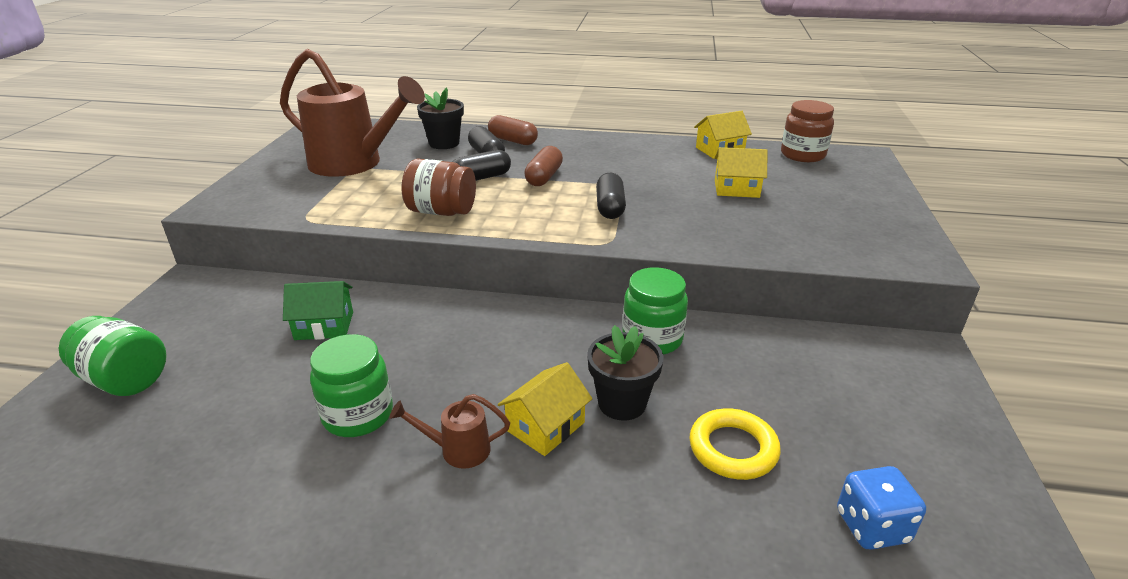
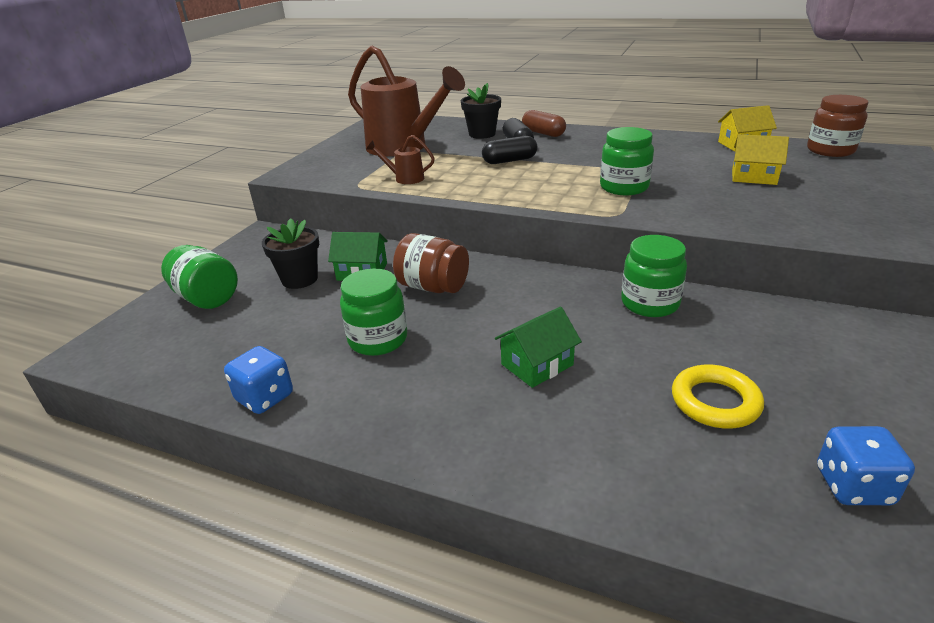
camera: 15 degrees right, 0 degrees up
brown watering can [390,394,510,469] -> brown watering can moved to [366,135,435,184]
brown jar [402,159,476,216] -> brown jar moved to [393,233,469,293]
yellow house [498,362,592,456] -> green house [495,307,582,388]
brown capsule [524,146,563,186] -> none
black flower pot [587,325,663,421] -> black flower pot moved to [262,218,319,289]
black capsule [596,173,626,219] -> green jar [600,127,654,195]
none -> blue dice [224,346,293,414]

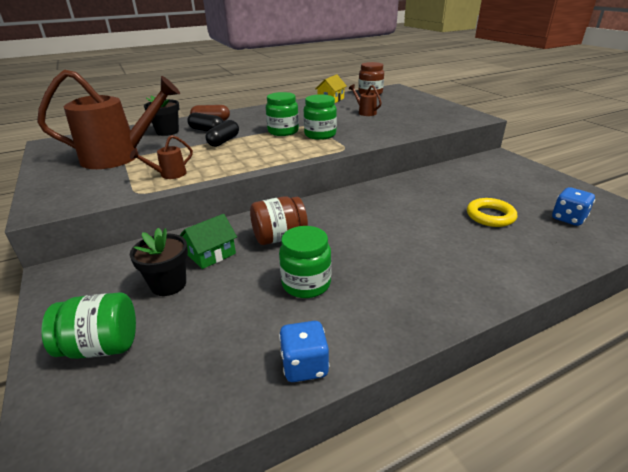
camera: 50 degrees left, 0 degrees up
green house [495,307,582,388] -> none
green jar [621,235,687,317] -> green jar moved to [266,92,299,136]
yellow house [732,134,789,185] -> brown watering can [349,84,382,116]

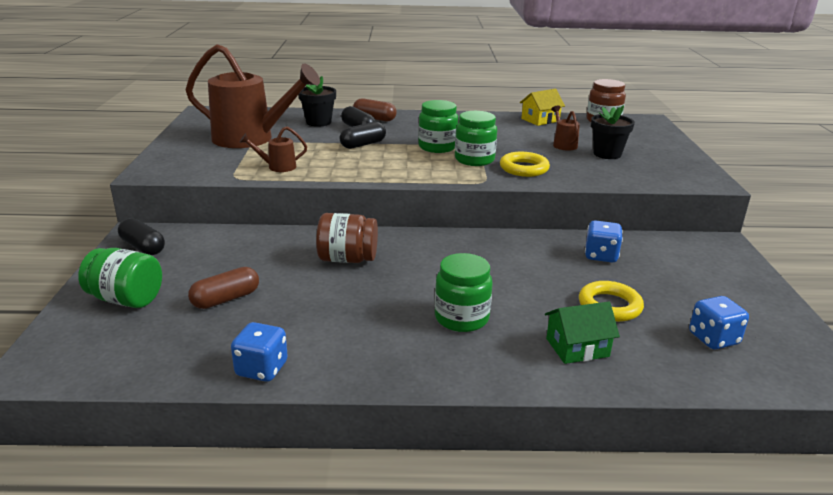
camera: 25 degrees right, 5 degrees down
black flower pot [130,228,188,296] -> black flower pot moved to [591,105,635,159]
green house [180,214,237,269] -> green house moved to [545,301,620,364]
green jar [279,226,331,298] -> green jar moved to [435,253,493,332]
none -> black capsule [118,218,165,255]
none -> brown capsule [188,267,259,309]
none -> yellow ring [500,152,550,177]
none -> blue dice [585,220,623,263]

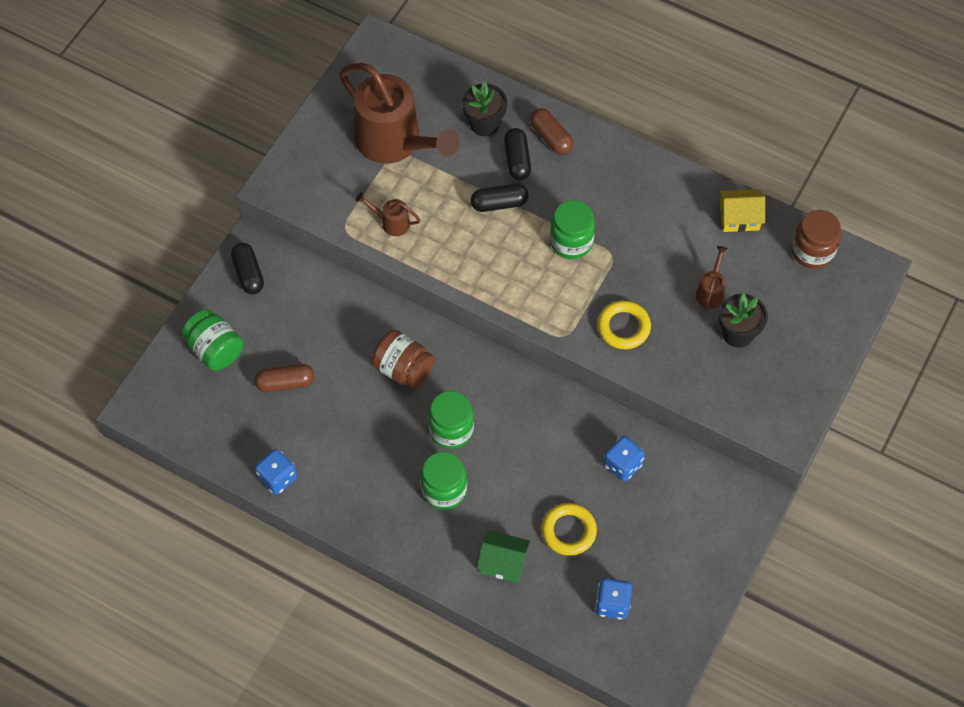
camera: 30 degrees right, 35 degrees up
green jar [455,111,497,166] -> green jar moved to [428,391,474,449]

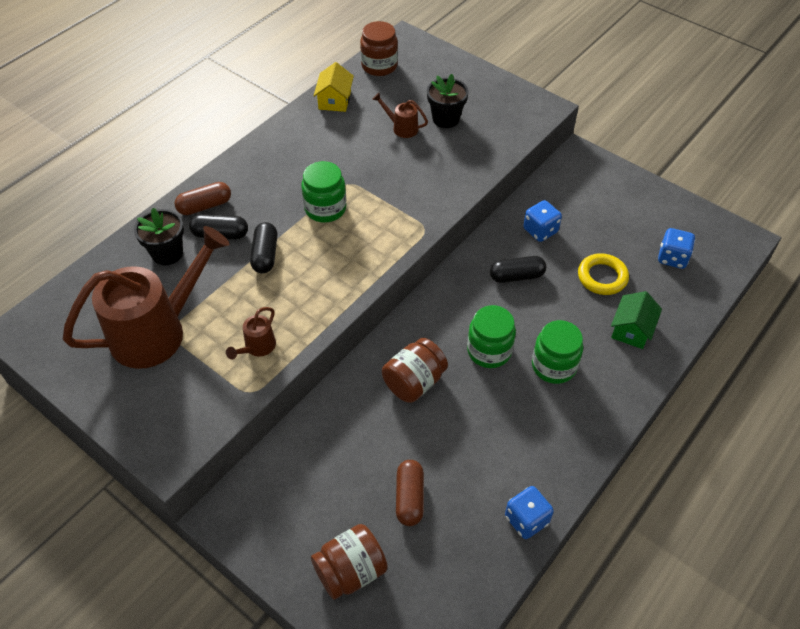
camera: 80 degrees left, 10 degrees down
green jar [182,309,243,371] -> brown jar [311,524,388,600]
black capsule [231,242,264,294] -> black capsule moved to [490,256,546,283]
yellow ring [597,301,651,349] -> none

